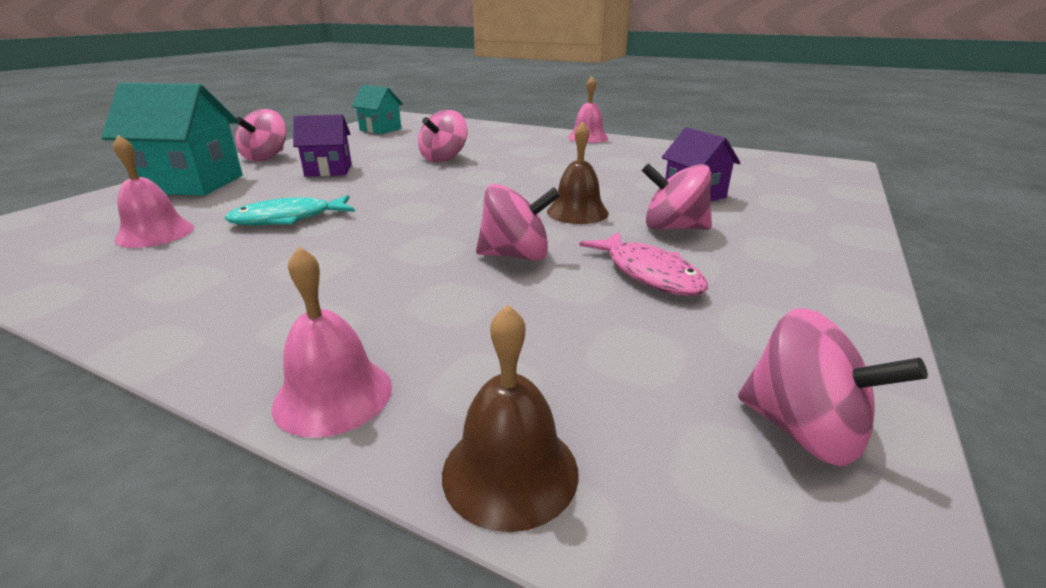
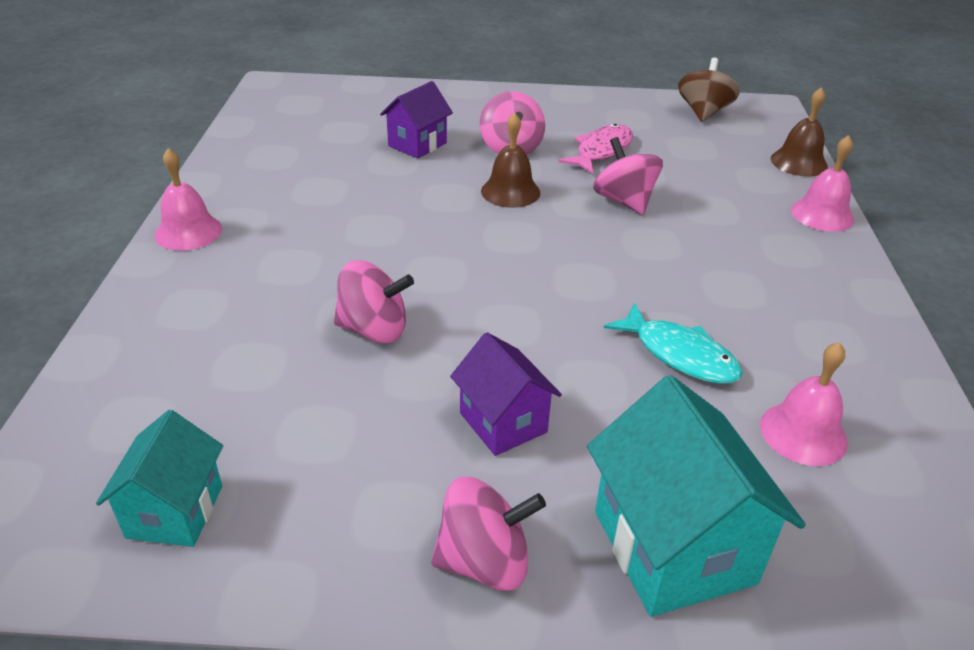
camera: 115 degrees left, 10 degrees up
pink spinning top [738,308,928,466] -> brown spinning top [678,58,740,122]

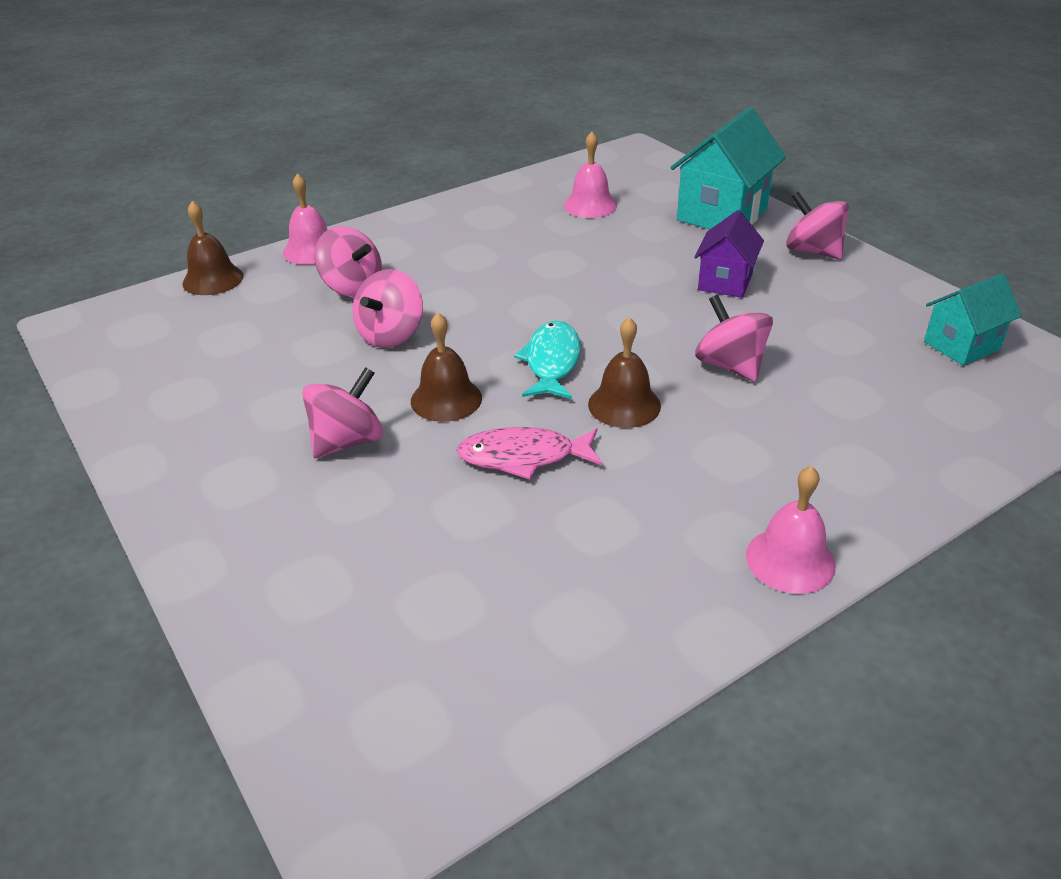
camera: 125 degrees left, 0 degrees up
purple house [380,81,453,159] -> none
pink fish [559,124,633,174] -> pink fish moved to [456,427,602,479]
turquoise fish [604,303,743,384] -> turquoise fish moved to [514,321,581,399]
brown spinning top [678,58,740,122] -> none
none -> pink spinning top [314,226,382,297]
none -> brown bell [588,317,661,428]

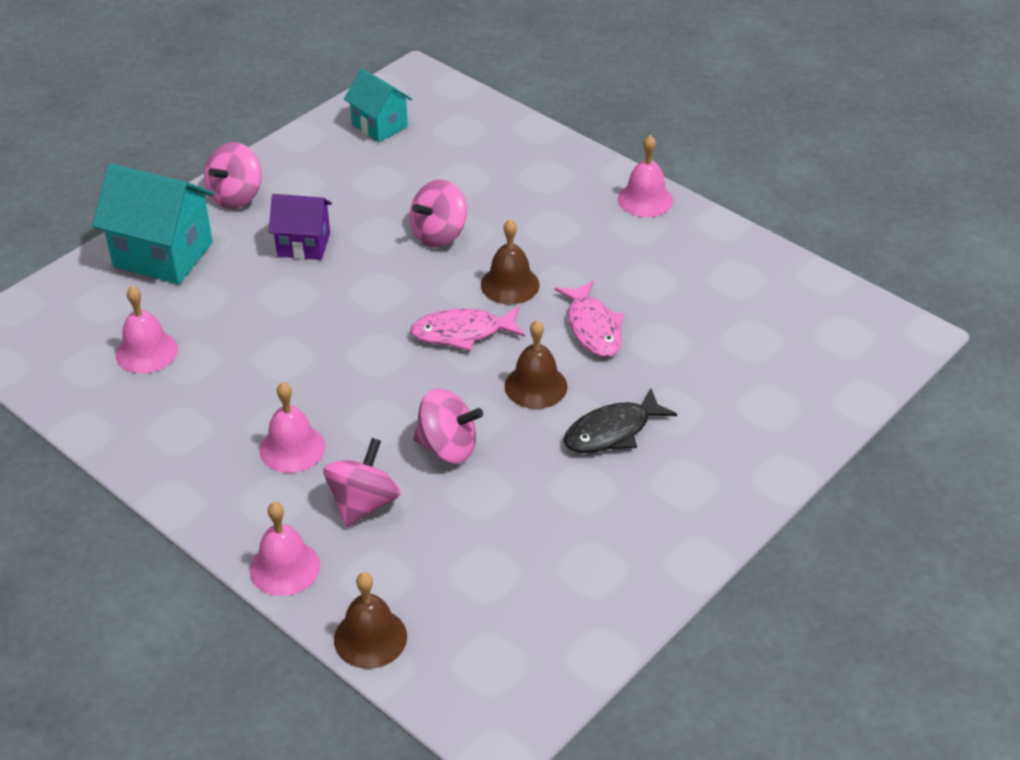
camera: 105 degrees left, 5 degrees up
pink spinning top [302,367,383,458] -> black fish [563,388,677,453]
turquoise fish [514,321,581,399] -> pink fish [410,307,525,351]
none -> pink bell [260,382,325,473]

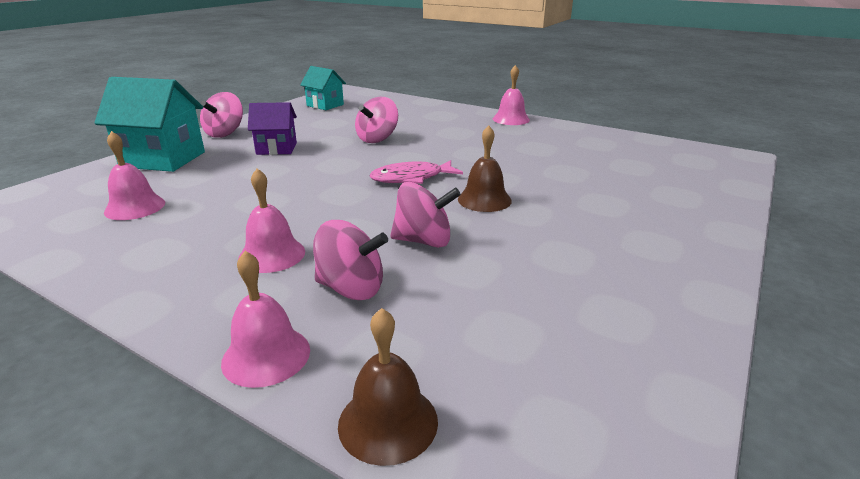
camera: 10 degrees left, 15 degrees down
pink spinning top [323,438,401,527] -> pink spinning top turned 90 degrees clockwise [313,220,388,300]
brown bell [481,219,540,305] -> none
pink fish [555,280,624,357] -> none
black fish [563,388,677,453] -> none

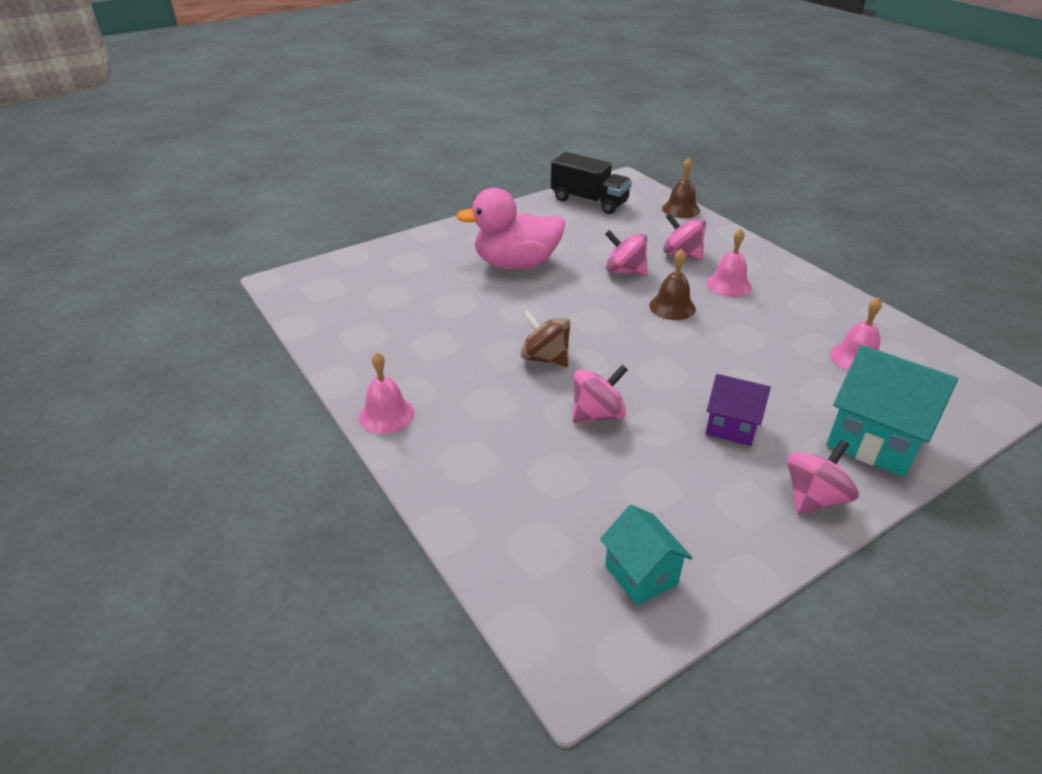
camera: 155 degrees left, 10 degrees up
pink bell [221,251,310,388] -> none
pink fish [369,160,463,184] -> none
brown bell [458,125,512,212] -> brown bell moved to [649,249,696,320]
none -> pink duck [456,188,565,269]
none -> brown spinning top [520,310,570,367]
none -> black truck [551,152,632,214]

